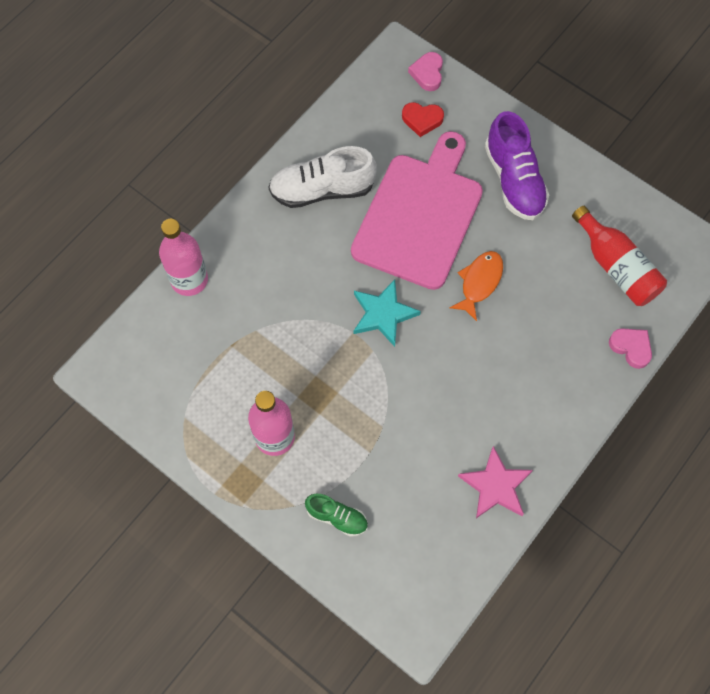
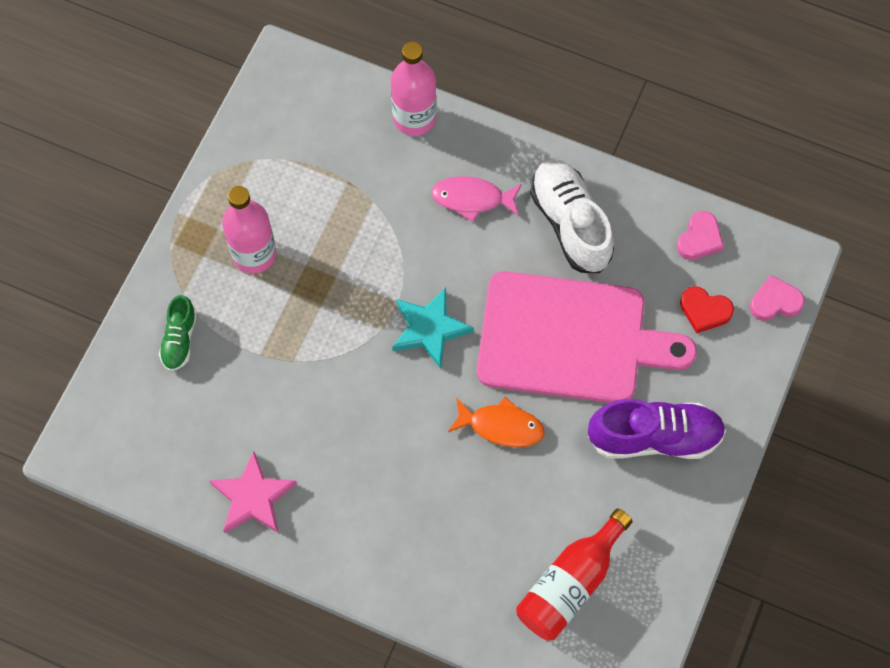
camera: 75 degrees right, 0 degrees up
red heart [402,102,444,137] -> red heart turned 60 degrees counterclockwise [680,286,734,333]
purple shoe [485,111,549,220] -> purple shoe turned 150 degrees counterclockwise [588,399,726,459]
pink heart [609,328,652,369] -> pink heart moved to [677,211,724,260]
none -> pink fish [431,176,522,222]

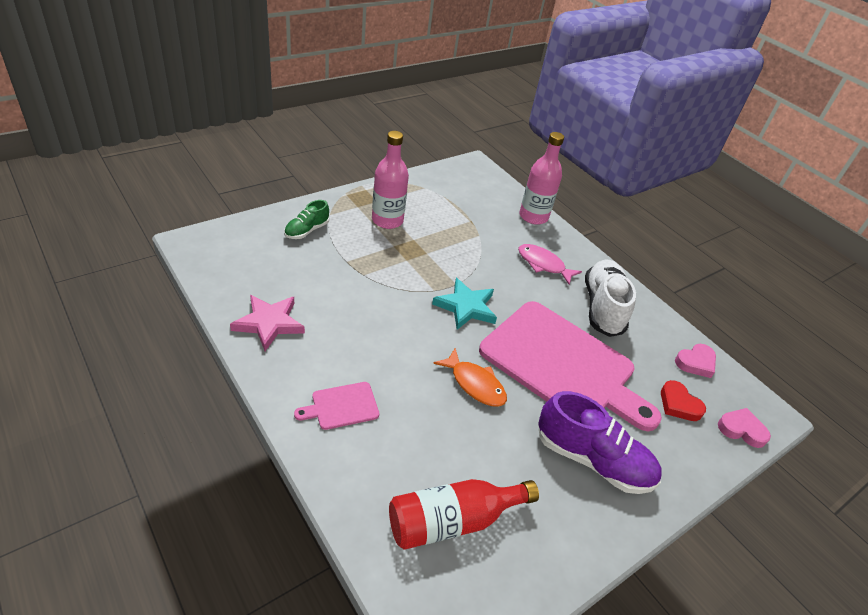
camera: 25 degrees right, 25 degrees down
none -> pink cutting board [294,382,379,430]

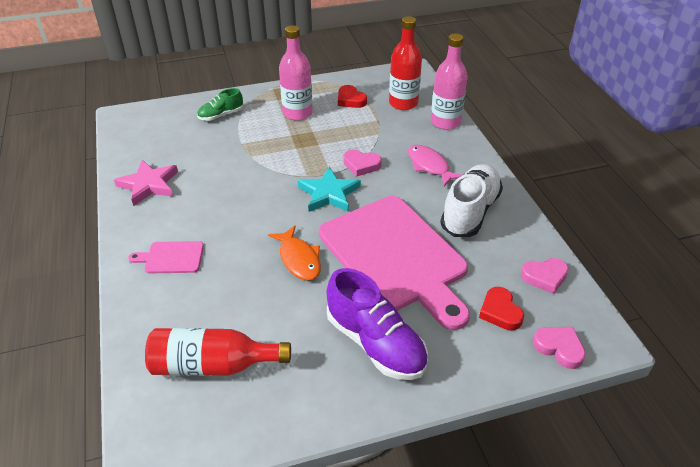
camera: 25 degrees right, 0 degrees up
none -> red heart [338,85,367,108]
none -> pink heart [343,149,382,176]
none -> red bottle [389,16,422,110]

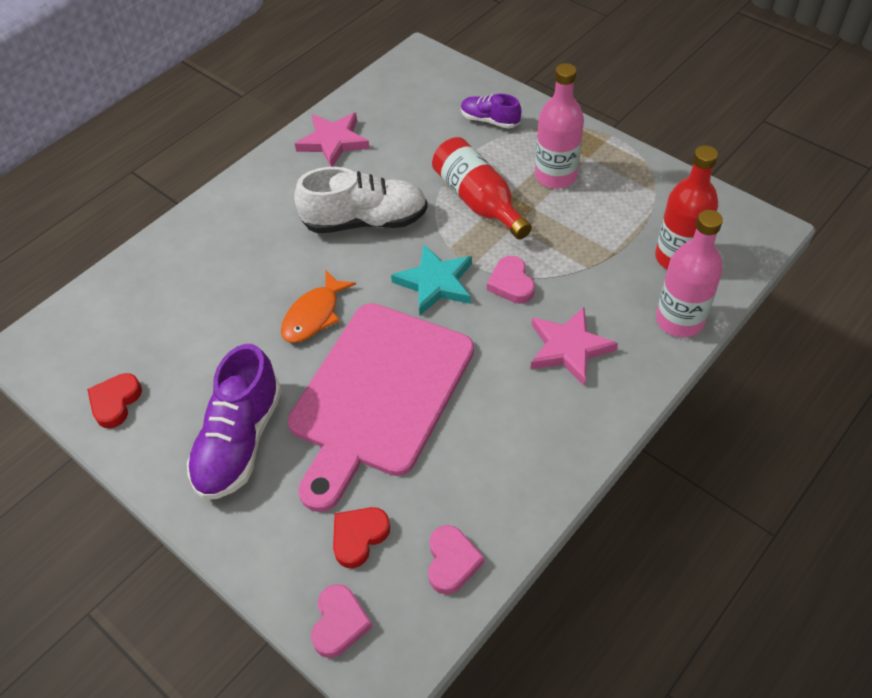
camera: 60 degrees right, 10 degrees up
pink cutting board [128,241,204,273] -> none
red bottle [145,328,291,376] -> red bottle moved to [432,137,532,240]
green shoe [197,88,243,121] -> purple shoe [461,94,521,129]
red heart [338,85,367,108] -> red heart moved to [87,373,142,429]
pink fish [408,145,462,186] -> pink star [531,307,618,386]
white shoe [440,164,503,237] -> white shoe moved to [294,167,428,234]
pink heart [521,258,569,294] -> pink heart turned 135 degrees counterclockwise [428,525,484,595]

